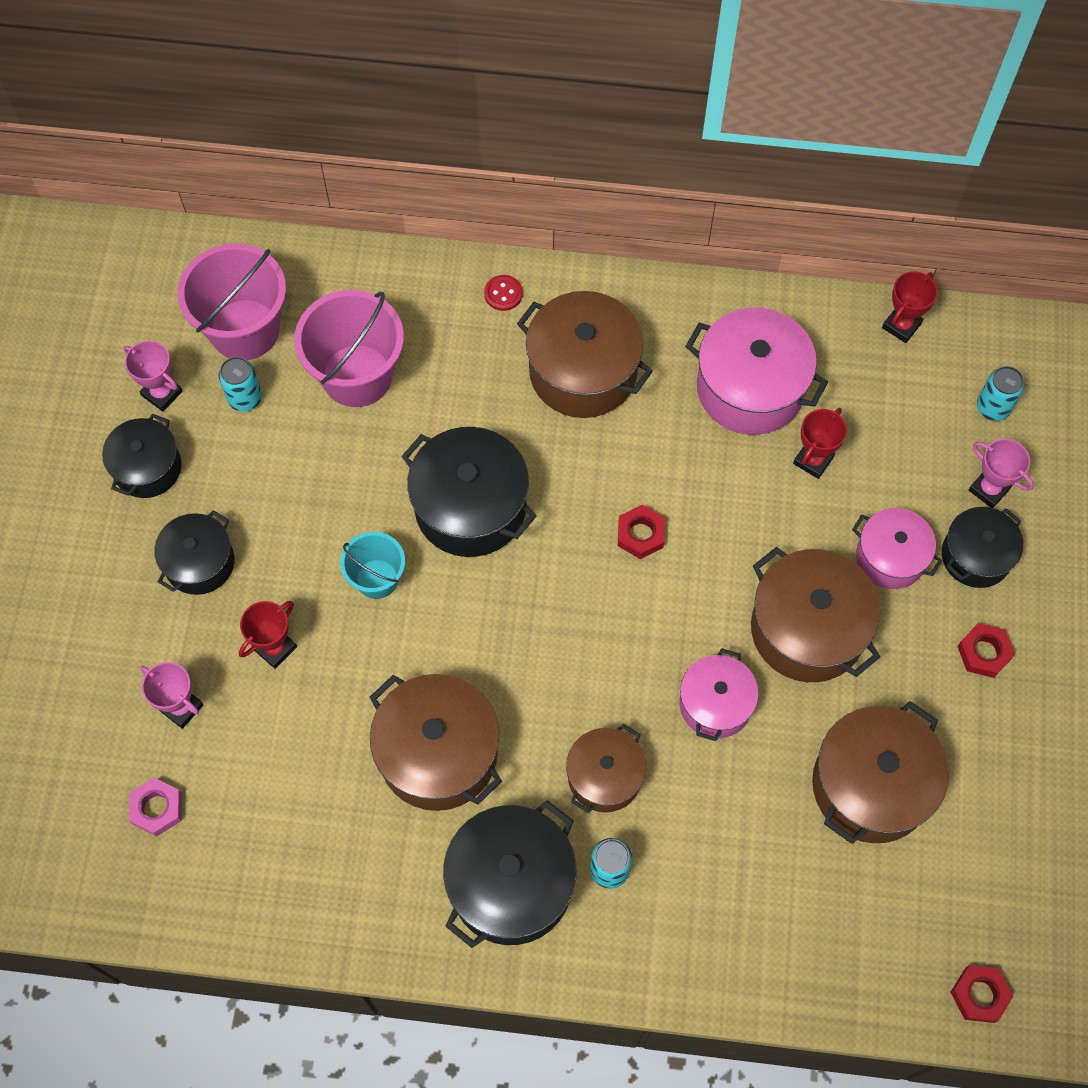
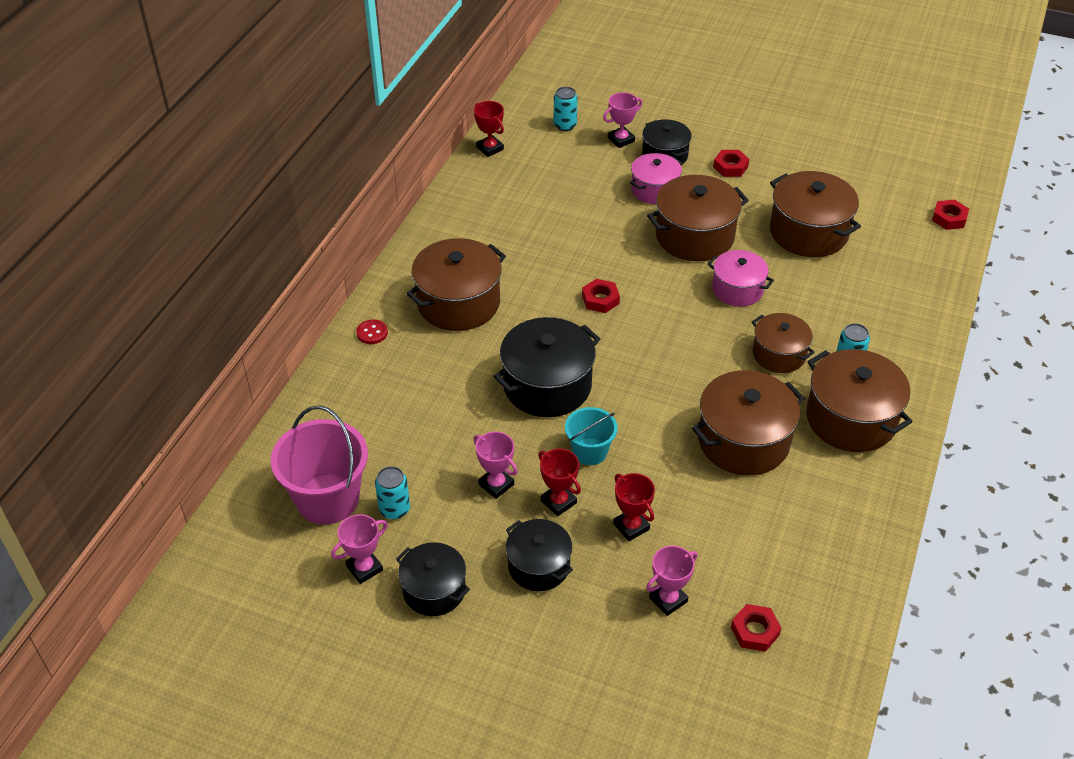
camera: 75 degrees left, 20 degrees down
pink nut [129,777,182,837] -> red nut [731,604,781,652]
pink bucket [294,290,404,407] -> none
black pot [443,800,577,948] -> brown pot [806,349,913,452]
pink pot [685,308,828,435] -> none
red trophy [793,408,847,479] -> red trophy moved to [539,449,581,516]
none -> pink trophy [474,432,518,499]

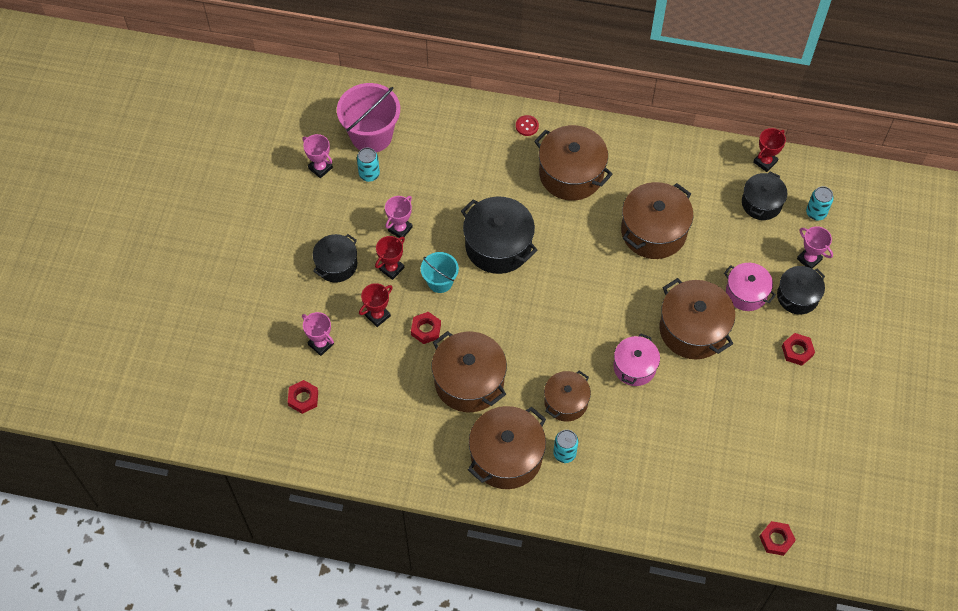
camera: 80 degrees right, 15 degrees up
black pot [396,542,470,616] -> black pot moved to [742,172,788,220]
red nut [582,279,620,313] -> red nut moved to [411,312,441,344]
brown pot [770,171,861,257] -> brown pot moved to [621,182,693,259]

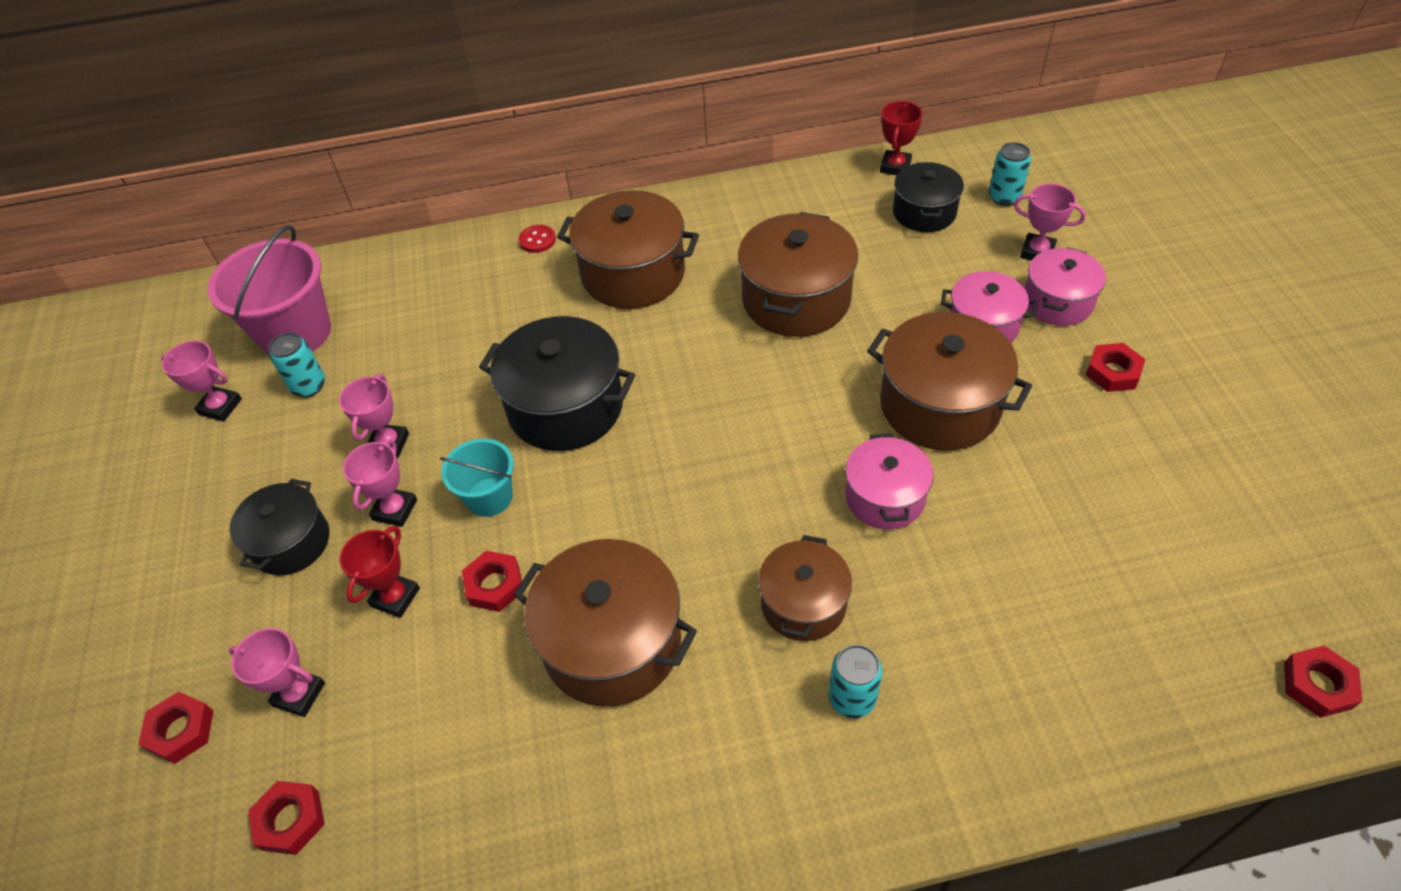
camera: 20 degrees left, 10 degrees down
red trophy [375,236,405,280] -> pink trophy [343,439,417,527]
brown pot [468,406,546,489] -> none
black pot [777,266,825,314] -> pink pot [1025,247,1106,326]
none -> red nut [138,692,213,764]

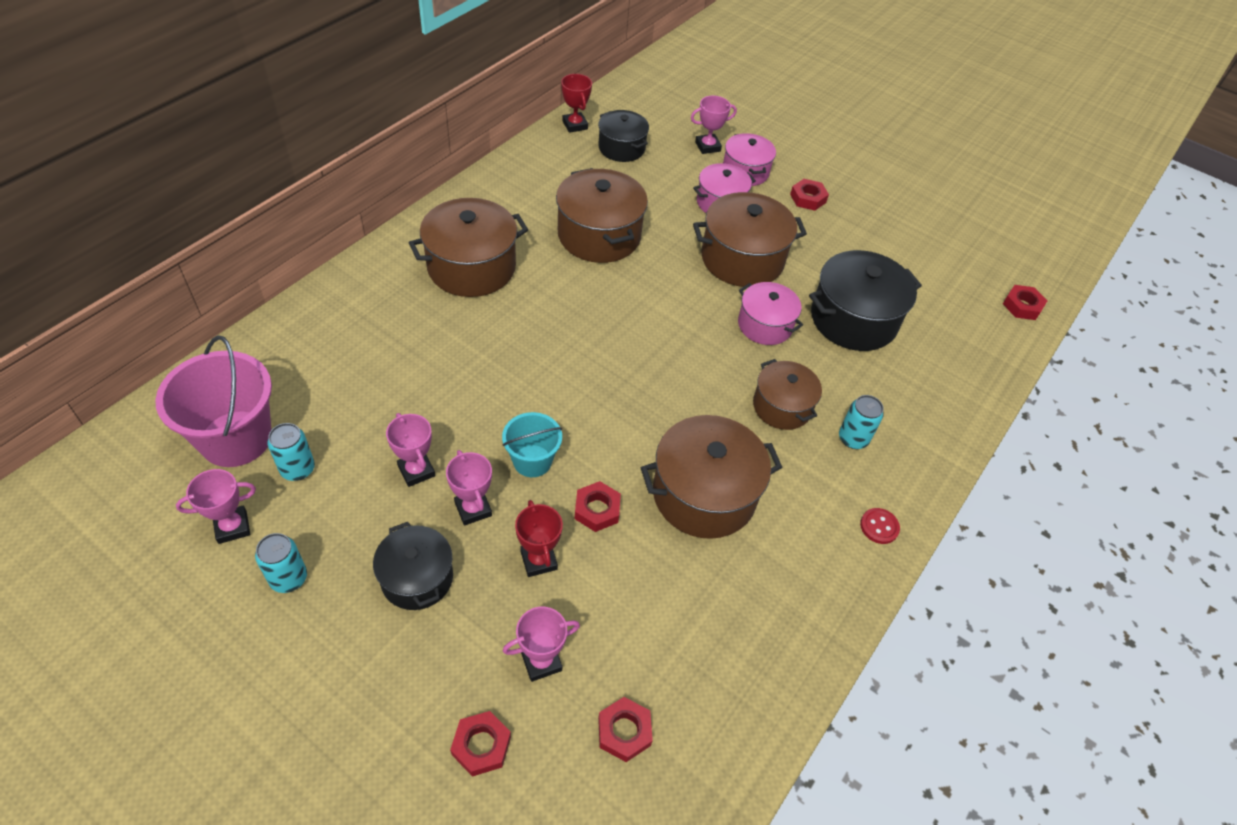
camera: 50 degrees left, 0 degrees up
black pot [479,316,635,451] -> black pot moved to [809,250,922,351]
red button [519,225,556,253] -> red button moved to [860,508,900,544]
turquoise can [989,142,1031,206] -> turquoise can moved to [255,533,307,593]

